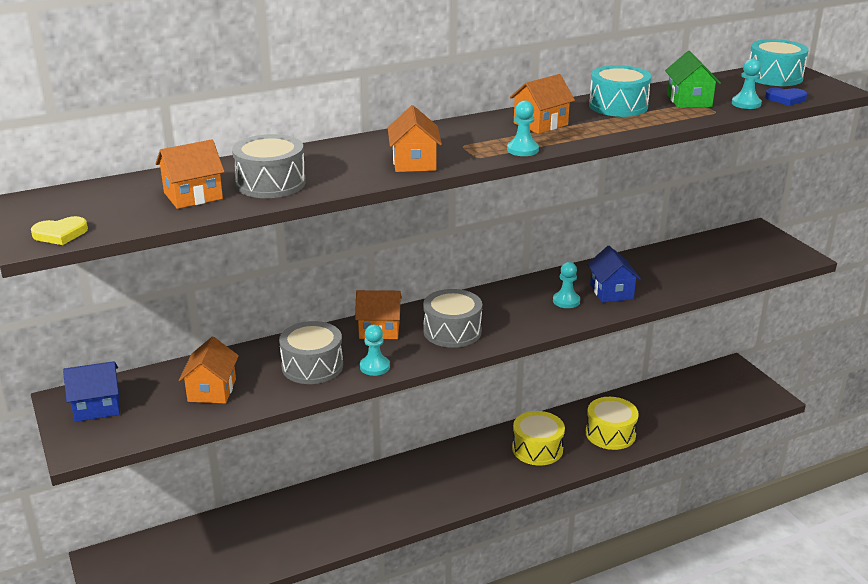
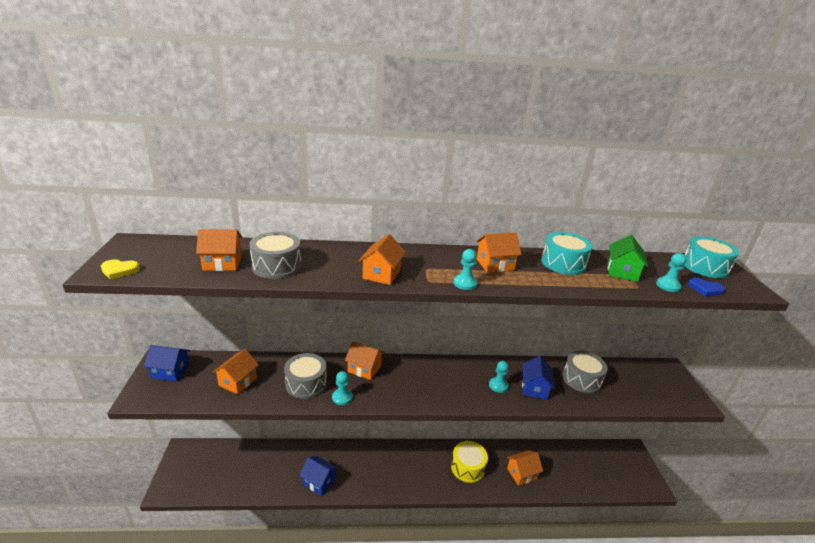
camera: 20 degrees right, 0 degrees up
grey drum [423,289,482,348] -> grey drum moved to [563,351,608,393]
yellow drum [586,397,639,450] -> orange house [507,450,543,486]
none -> blue house [299,456,338,496]

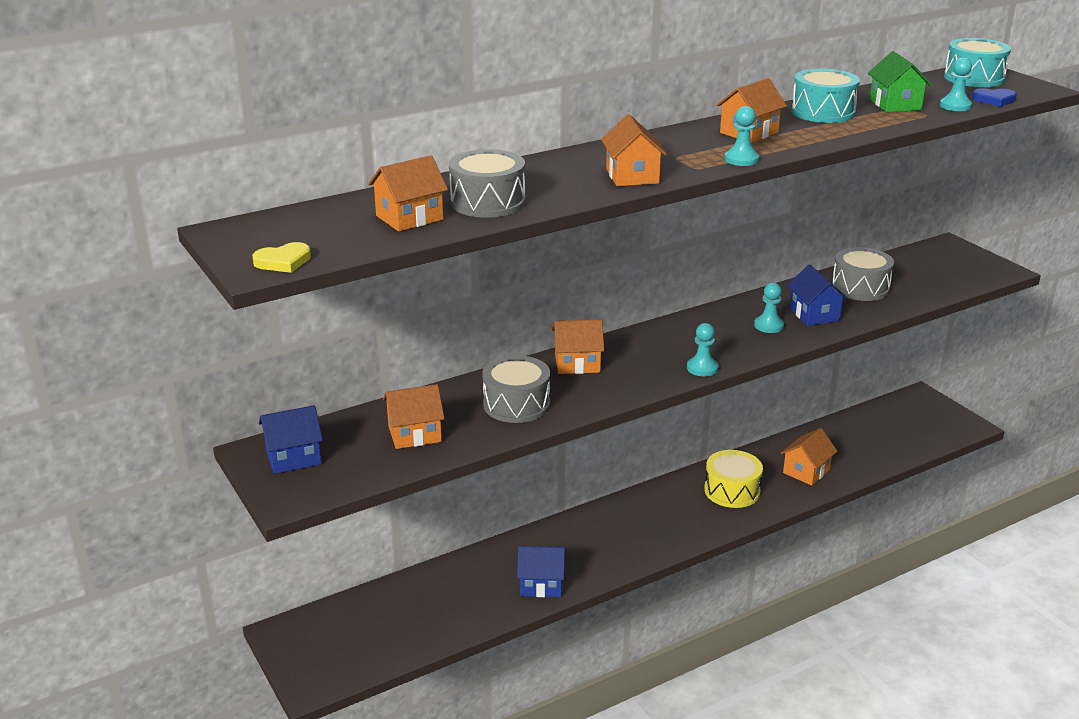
camera: 25 degrees left, 0 degrees up
orange house [213,349,259,395] -> orange house turned 75 degrees clockwise [383,384,445,449]
turquoise pawn [332,371,353,405] -> turquoise pawn moved to [687,323,718,377]

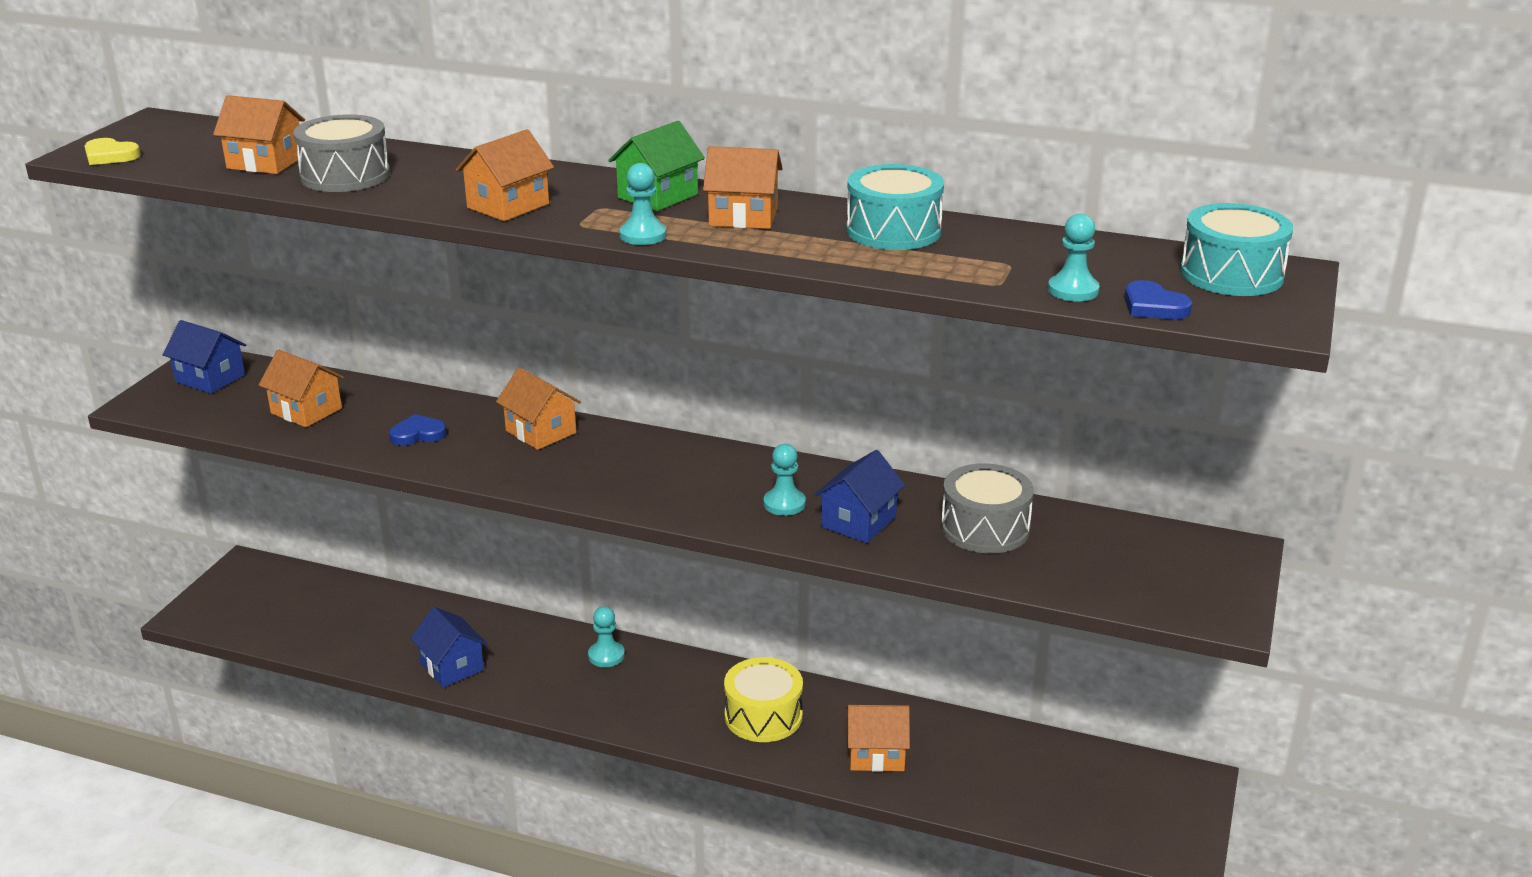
camera: 50 degrees right, 0 degrees up
grey drum [482,355,550,423] -> blue heart [389,414,447,446]
turquoise pawn [687,323,718,377] -> turquoise pawn moved to [588,606,625,667]
green house [868,51,932,112] -> green house moved to [608,121,705,211]

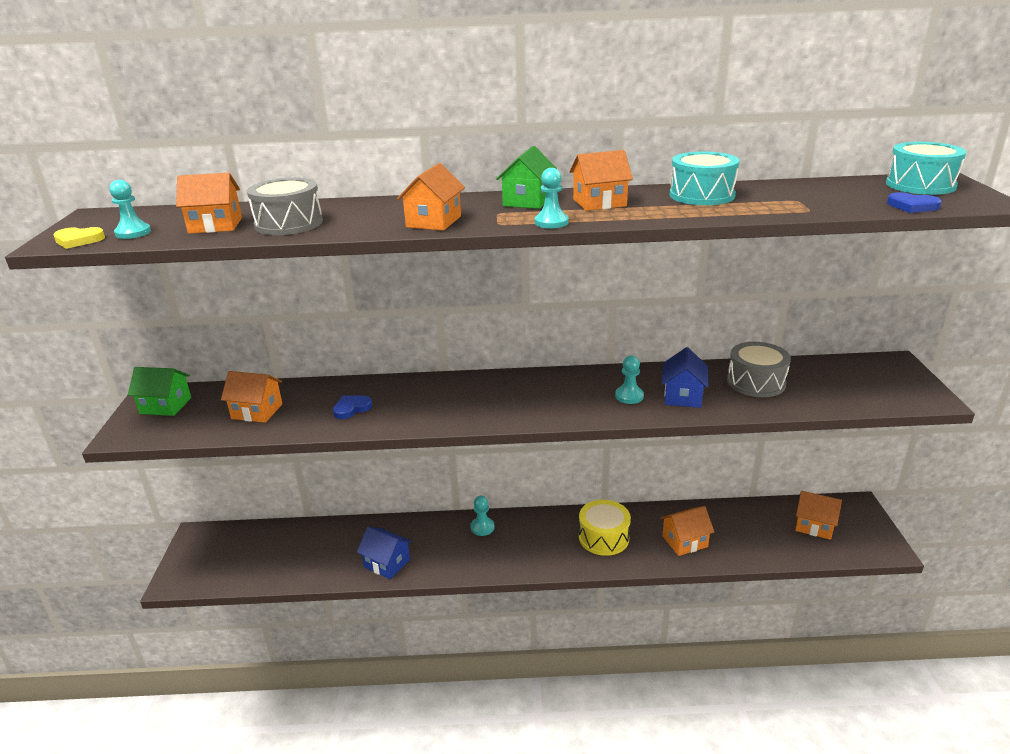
camera: 20 degrees left, 0 degrees up
blue house [162,320,246,394] -> green house [128,367,191,416]
orange house [496,367,581,450] -> orange house moved to [795,491,842,540]
turquoise pawn [1048,213,1100,302] -> turquoise pawn moved to [109,180,151,239]

